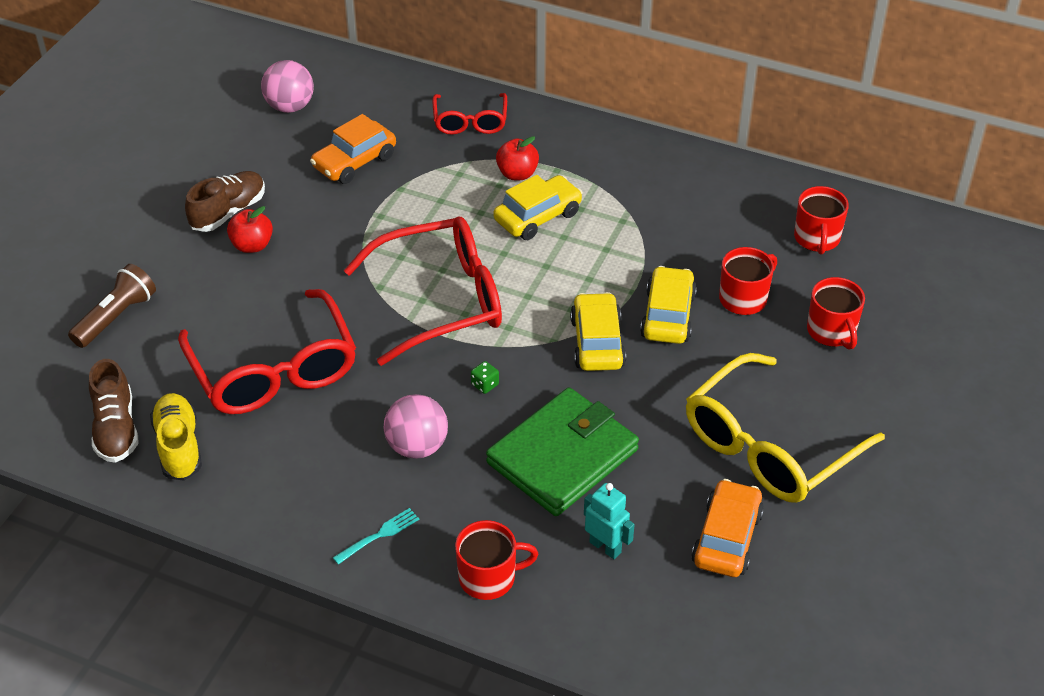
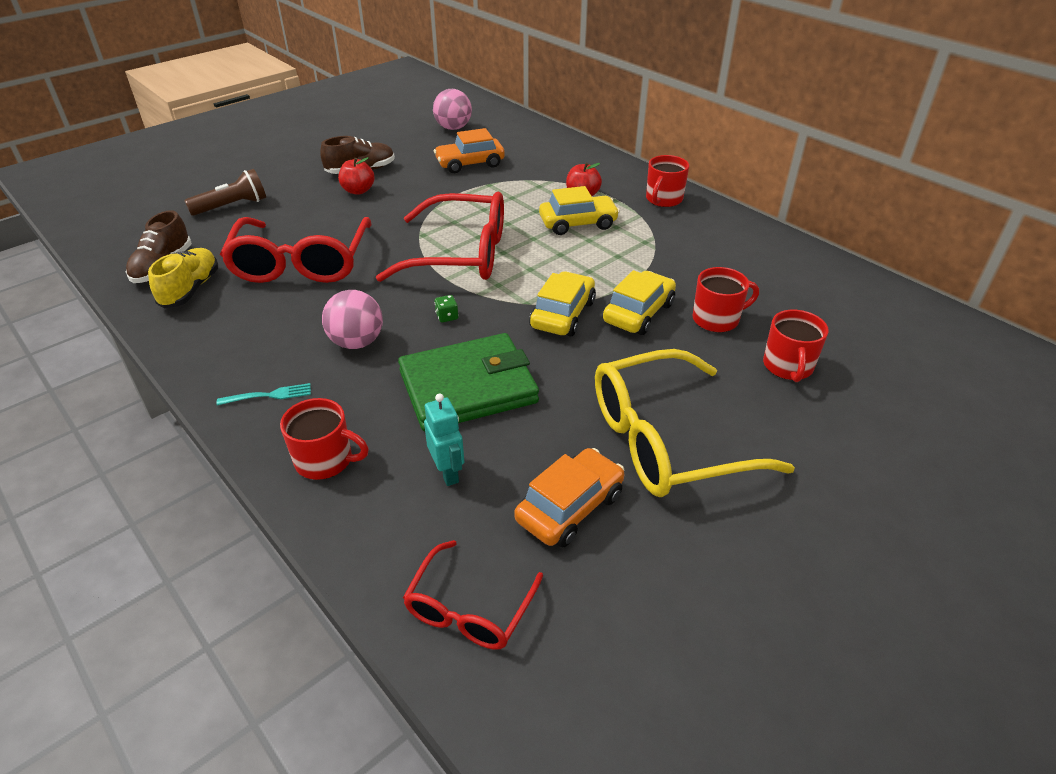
camera: 25 degrees right, 5 degrees down
red glasses [433,93,507,135] -> red glasses moved to [403,540,543,650]
red mug [794,186,849,255] -> red mug moved to [646,155,689,207]

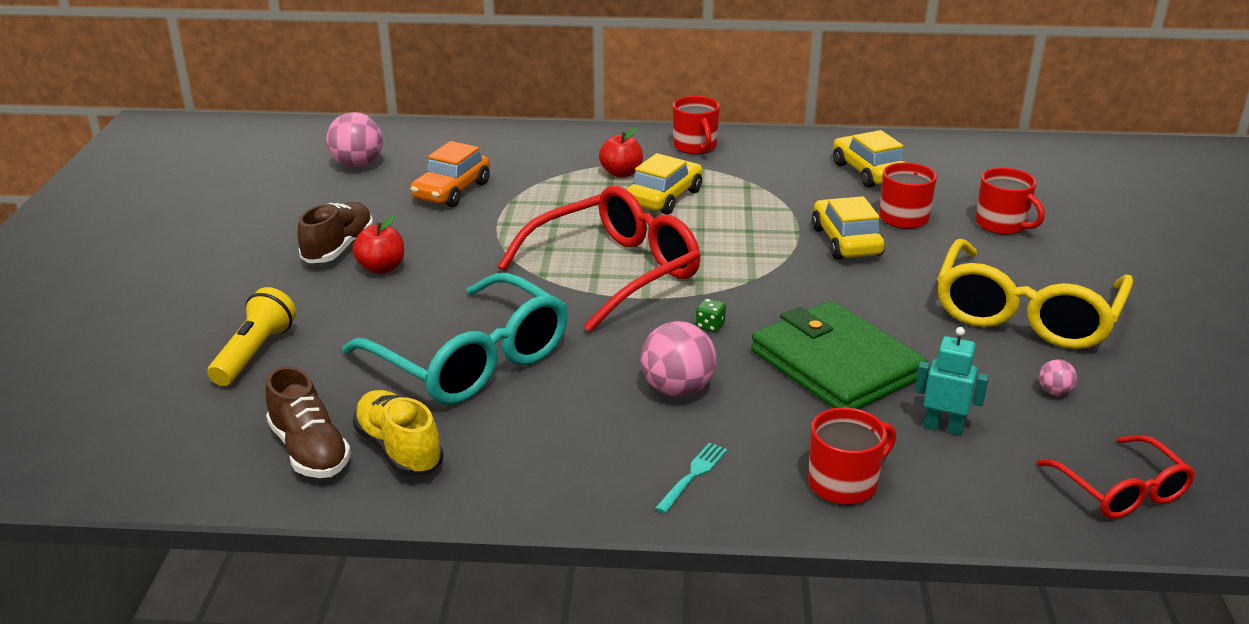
camera: 45 degrees left, 10 degrees down
brown flashlight [184,169,266,216] -> yellow flashlight [207,287,296,386]
red glasses [220,217,372,283] -> turquoise glasses [342,273,568,405]
green wallet [398,333,539,431] -> green wallet turned 60 degrees counterclockwise [751,301,927,409]
orange car [514,448,625,547] -> pink ball [1039,359,1077,396]
yellow car [530,271,596,336] -> yellow car moved to [833,130,906,188]

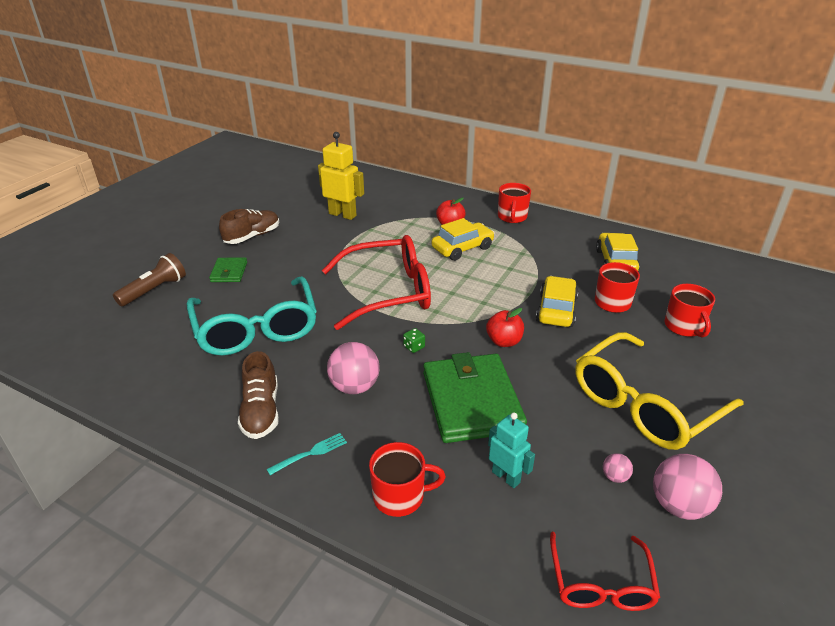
camera: 25 degrees right, 5 degrees up
yellow flashlight [207,287,296,386] -> brown flashlight [113,253,186,307]
brown shoe [265,366,351,478] -> brown shoe moved to [238,351,279,439]
pink ball [326,112,383,168] -> pink ball moved to [653,454,722,520]
red apple [353,216,404,274] -> red apple moved to [486,308,524,347]
yellow shoe [353,390,444,477] -> none
orange car [410,141,490,207] -> yellow robot [318,132,364,220]
none -> green wallet [209,257,247,282]

